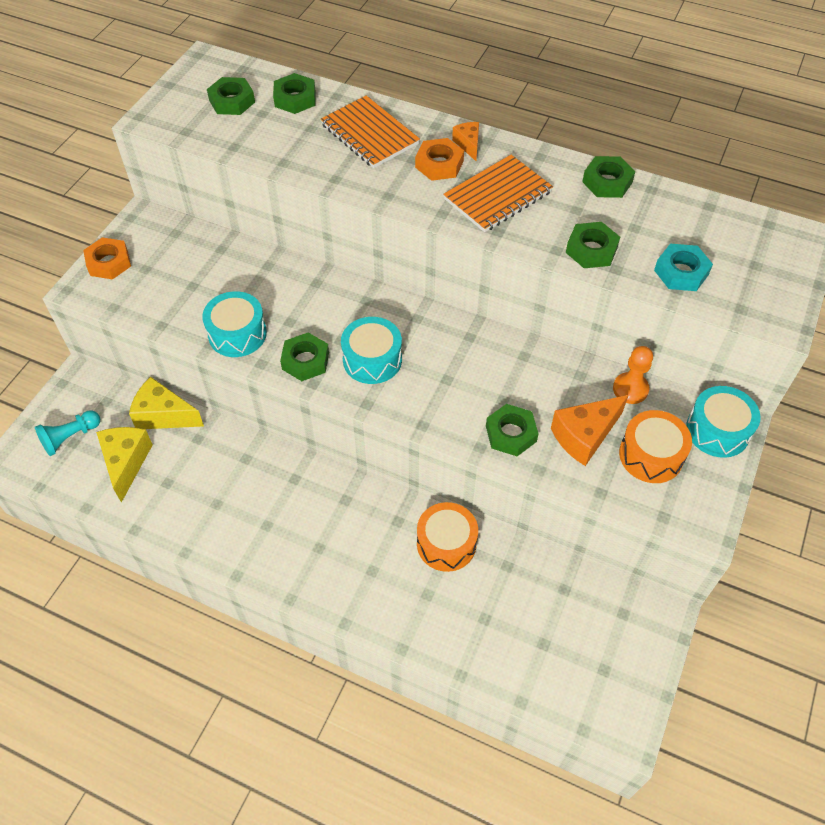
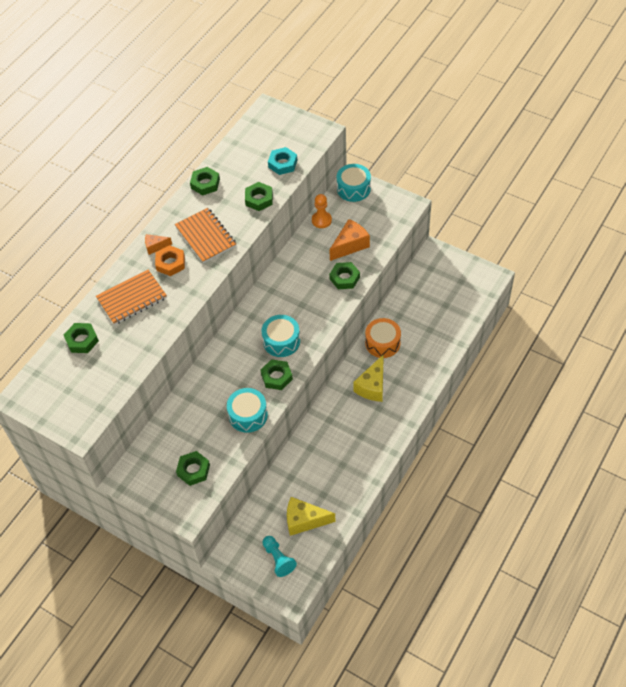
camera: 80 degrees left, 0 degrees up
orange nut [83,237,131,279] -> none
yellow cheese [129,377,204,429] -> yellow cheese moved to [353,354,384,402]
green nut [207,77,255,115] -> green nut moved to [176,451,210,486]
orange cheese [551,395,629,466] -> orange cheese turned 105 degrees counterclockwise [329,219,370,261]
orange drum [619,410,692,483] -> none

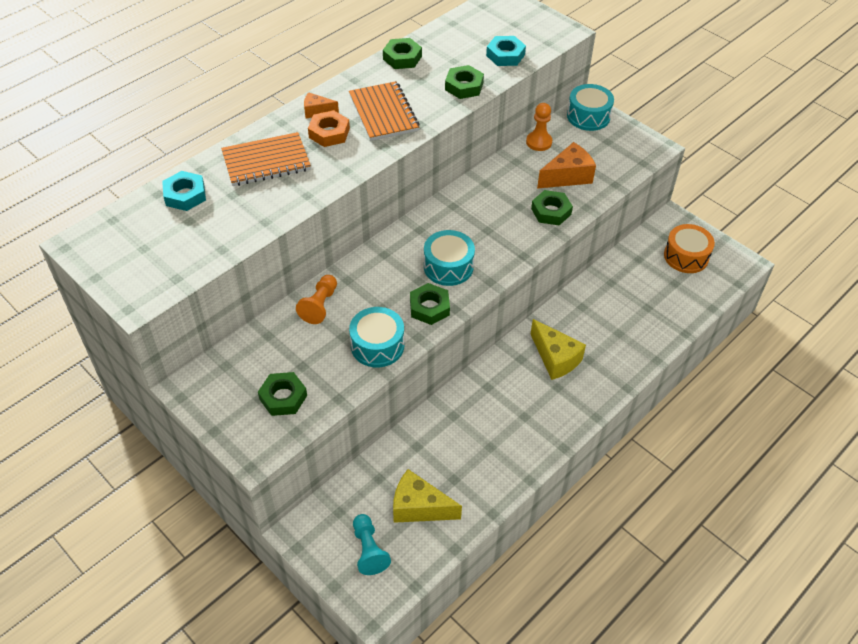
camera: 10 degrees right, 5 degrees down
green nut [64,323,99,353] -> turquoise nut [162,171,206,211]
yellow cheese [353,354,384,402] -> yellow cheese turned 75 degrees counterclockwise [531,319,586,380]
orange drum [365,318,401,358] -> orange drum moved to [664,224,715,273]
none -> orange pawn [296,275,337,324]

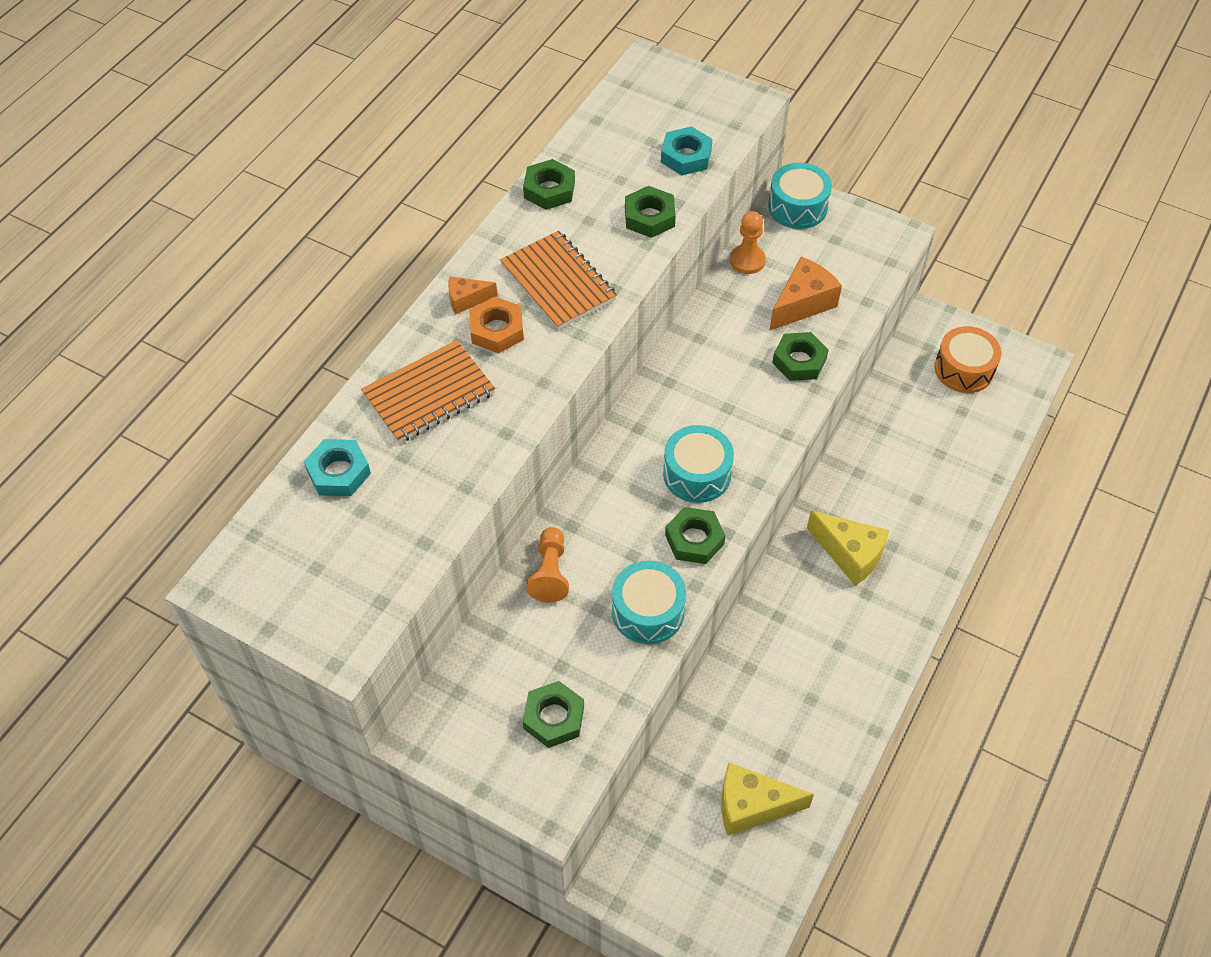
camera: 15 degrees left, 5 degrees up
turquoise pawn [353,514,391,575] -> none

